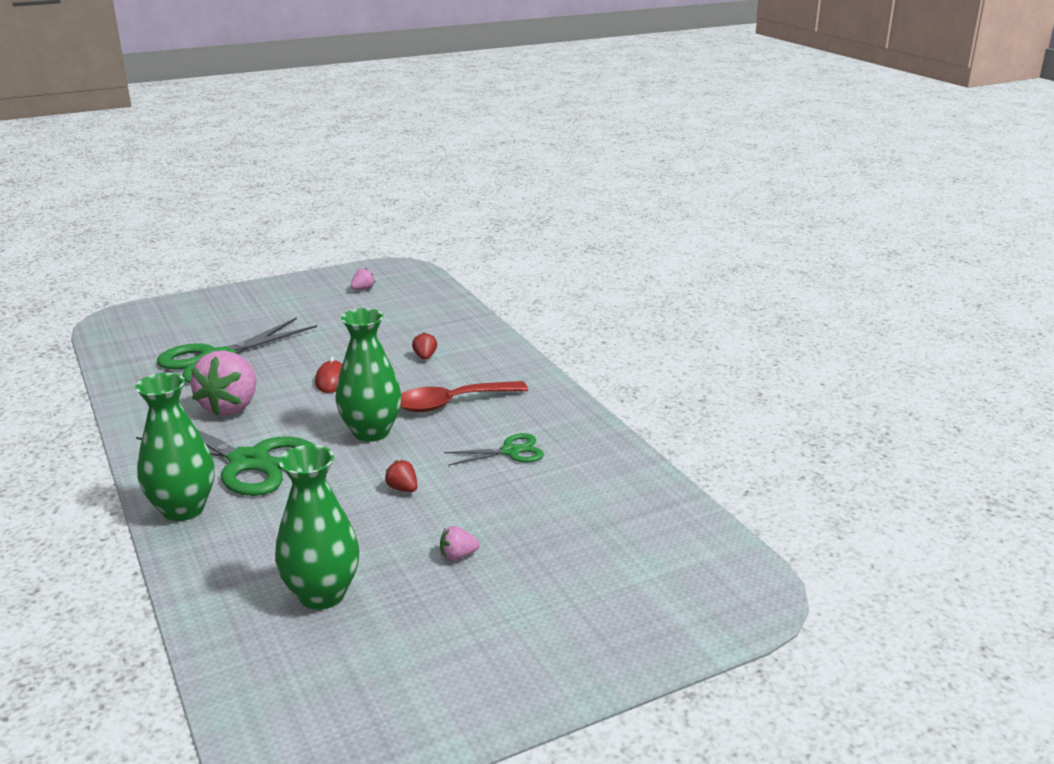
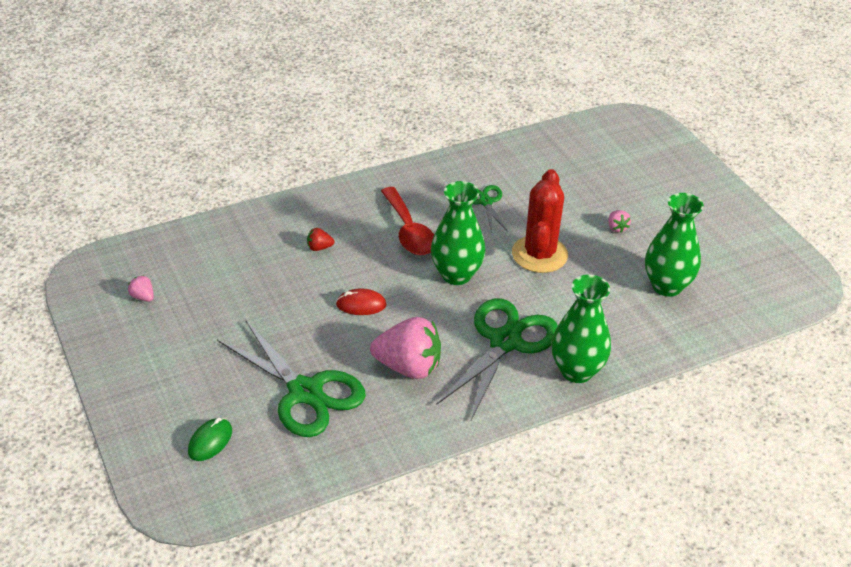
camera: 90 degrees left, 15 degrees up
red strawberry [385,460,417,492] -> red cactus [512,169,568,273]
none -> green mouse [188,418,232,461]

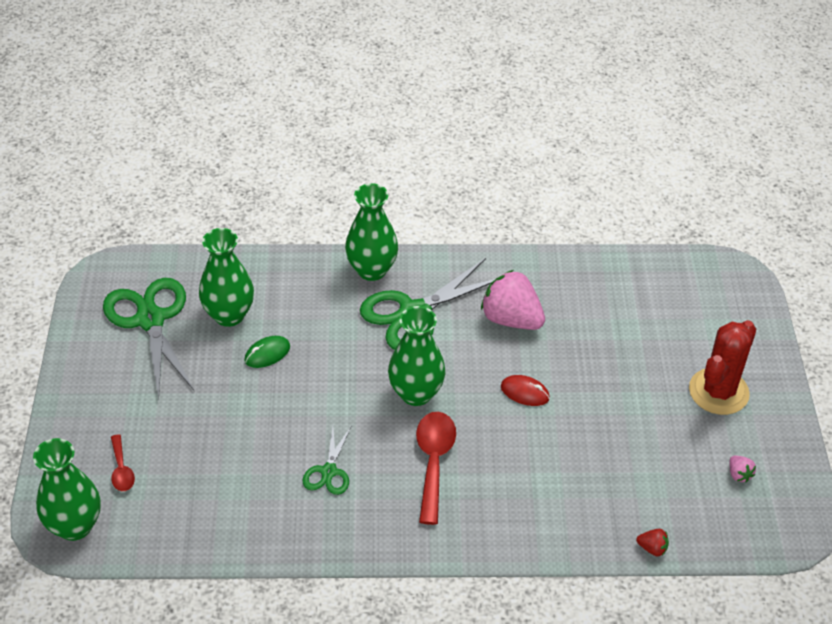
camera: 155 degrees left, 5 degrees up
green mouse [188,418,232,461] -> green mouse moved to [244,336,290,368]
green scissors [217,321,366,437] -> green scissors moved to [103,278,195,398]
red strawberry [307,228,334,251] -> red strawberry moved to [636,529,669,557]
red cactus [512,169,568,273] -> red cactus moved to [689,320,756,415]
pink strawberry [608,210,631,233] -> none
none -> green vase [33,438,101,541]
none -> red spoon [111,434,135,491]

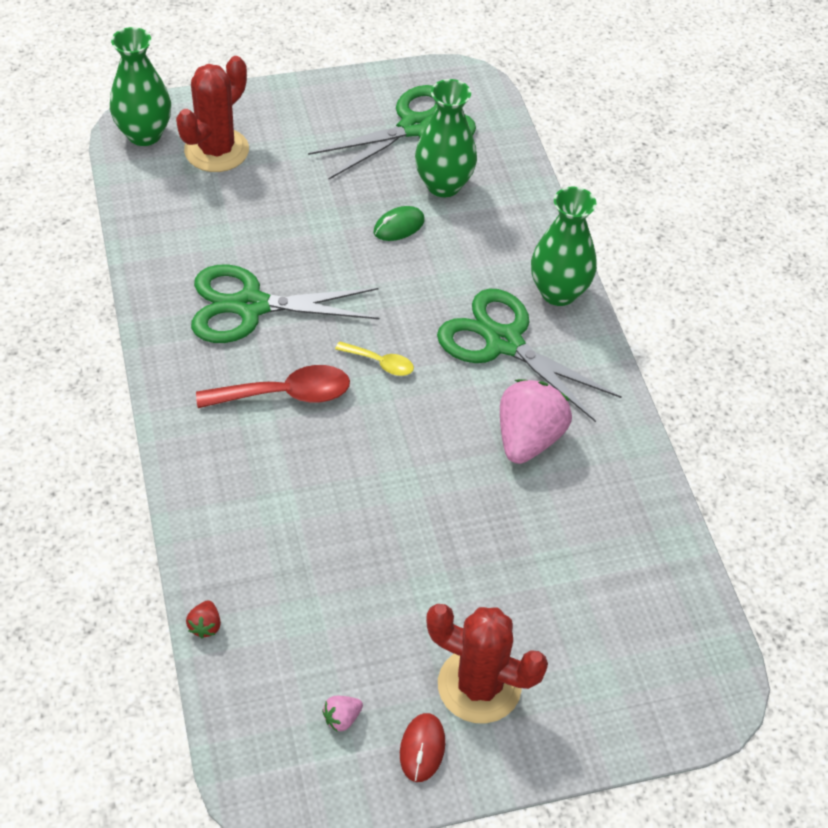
camera: 75 degrees right, 5 degrees up
red spoon [111,434,135,491] -> red cactus [176,56,249,172]
green mouse [244,336,290,368] -> green mouse turned 75 degrees counterclockwise [374,206,425,241]
green scissors [302,427,351,495] -> green scissors [191,265,379,343], size x1.96
green vase [388,306,445,406] -> yellow spoon [335,341,414,376]
red mouse [501,375,550,406] -> red mouse moved to [400,713,445,782]

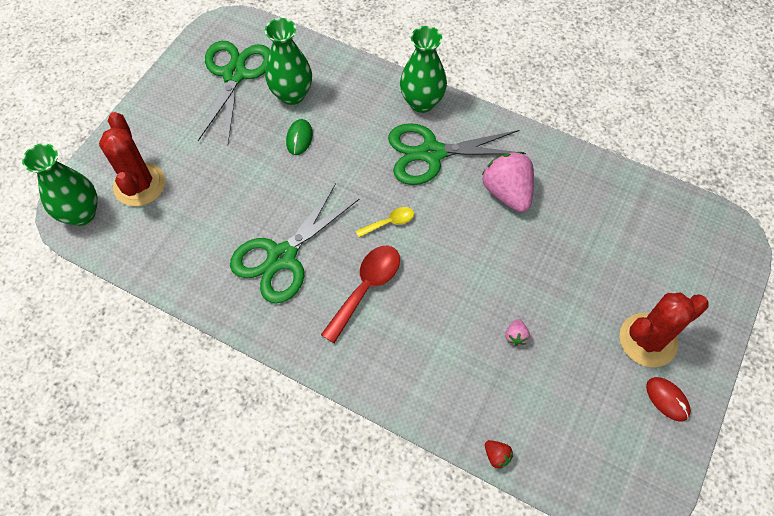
camera: 45 degrees left, 10 degrees up
pink strawberry [322,696,363,731] -> pink strawberry moved to [505,319,530,346]

